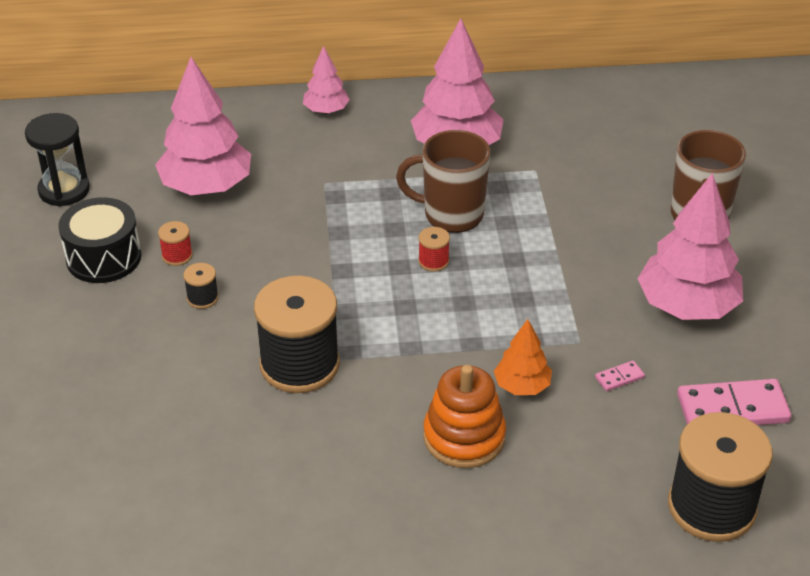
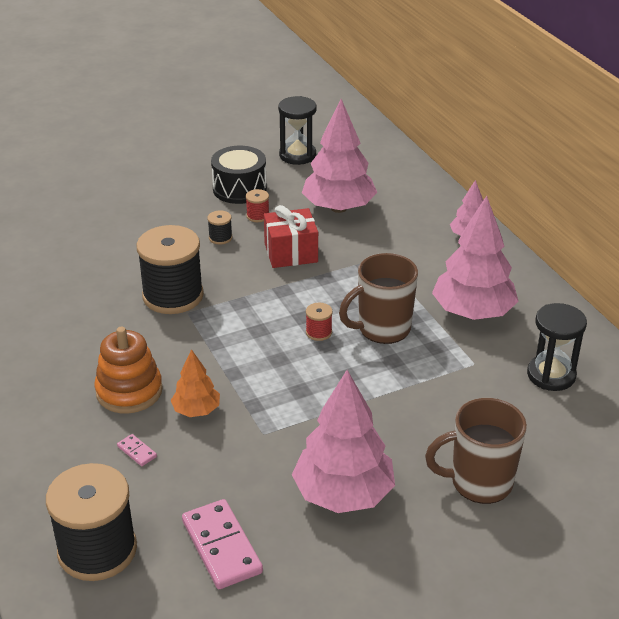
camera: 70 degrees right, 5 degrees down
brown mug [396,130,490,233] -> brown mug turned 105 degrees counterclockwise [339,253,418,344]
pink domino [595,361,645,391] -> pink domino moved to [117,434,157,466]
none -> red gift [264,205,318,268]
none -> black hourglass [527,303,587,391]

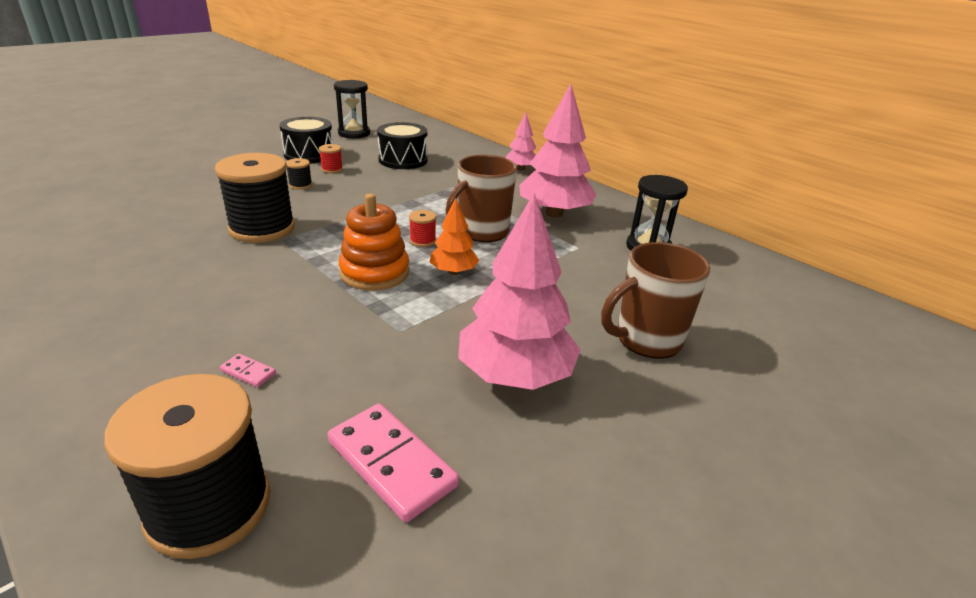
camera: 20 degrees left, 5 degrees down
orange stacking toy [94,327,163,413] -> orange stacking toy moved to [339,193,409,291]
orange tree [171,349,220,417] -> orange tree moved to [430,197,479,275]
red gift [264,205,318,268] -> none
pink tree [302,99,377,213] -> black drum [377,122,428,169]

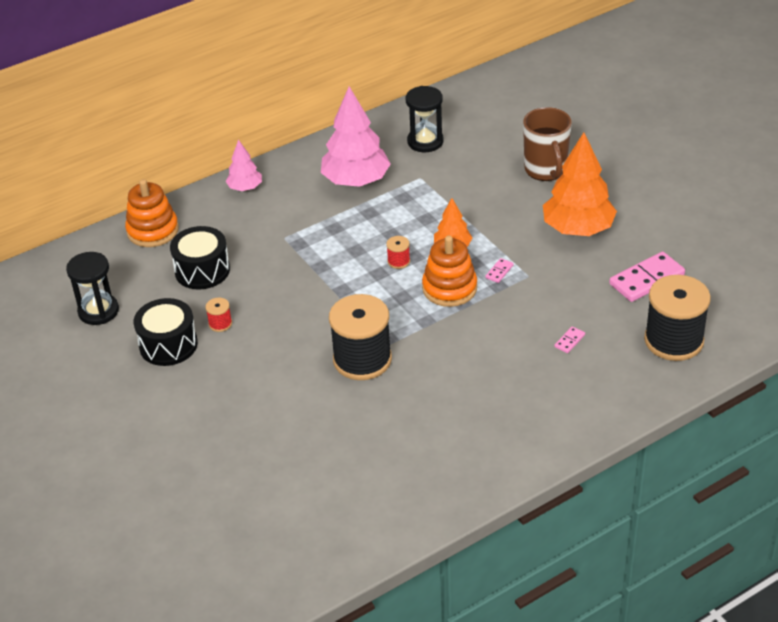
camera: 75 degrees left, 10 degrees up
black spool [286,158,312,190] -> none
brown mug [445,155,517,242] -> none
pink tree [458,193,581,390] -> orange tree [543,132,617,236]
none -> orange stacking toy [125,179,179,247]
none -> pink domino [485,258,514,283]

